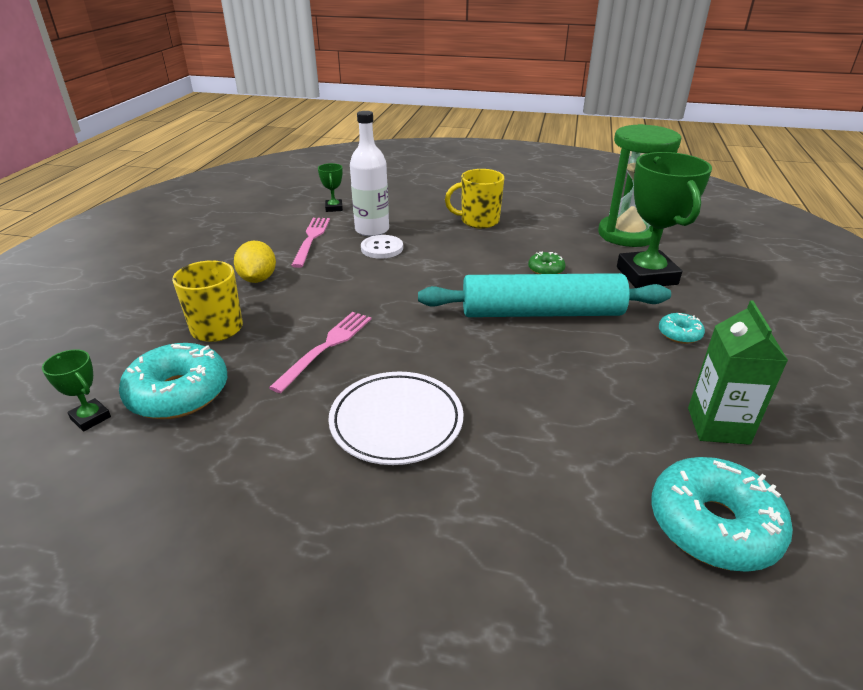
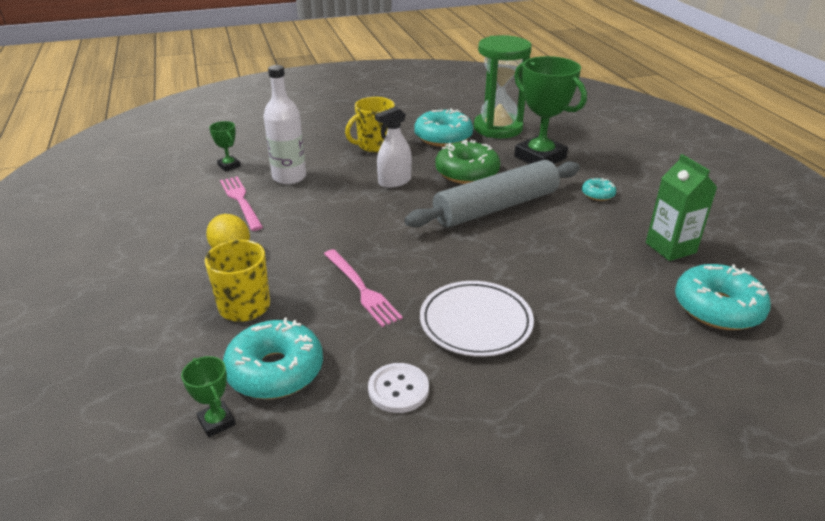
camera: 30 degrees left, 0 degrees up
green trophy [42,349,111,432] -> green trophy turned 45 degrees clockwise [181,356,236,437]
pink fork [269,312,371,393] -> pink fork turned 150 degrees clockwise [324,249,403,327]
white button [361,235,403,259] -> white button moved to [368,363,429,413]
turquoise rolling pin [418,273,671,317] -> grey rolling pin [404,160,580,228]
green donut [528,251,566,274] -> green donut [435,140,500,184], size x2.03
none -> white spray bottle [375,107,412,188]
none -> turquoise donut [414,108,473,147]

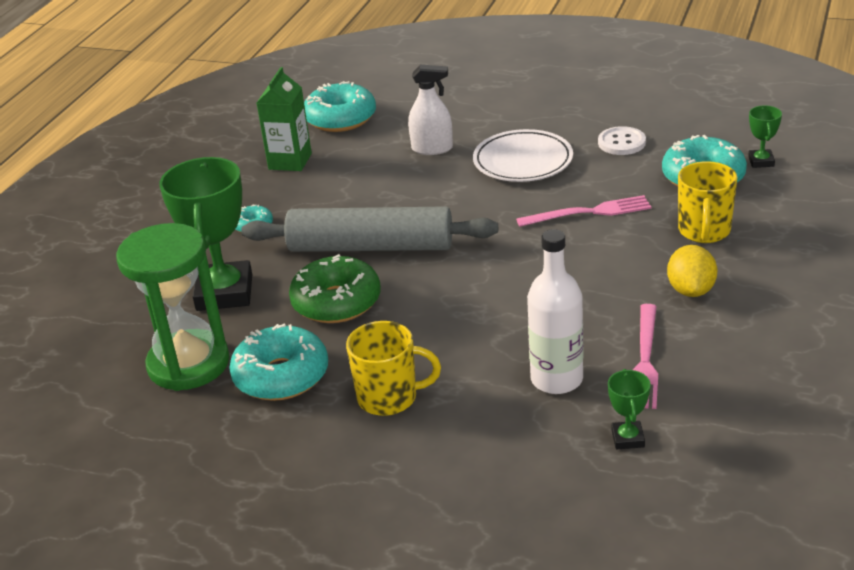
camera: 140 degrees left, 0 degrees up
pink fork [324,249,403,327] -> pink fork turned 75 degrees clockwise [516,195,651,227]
white spray bottle [375,107,412,188] -> white spray bottle moved to [408,65,453,155]

